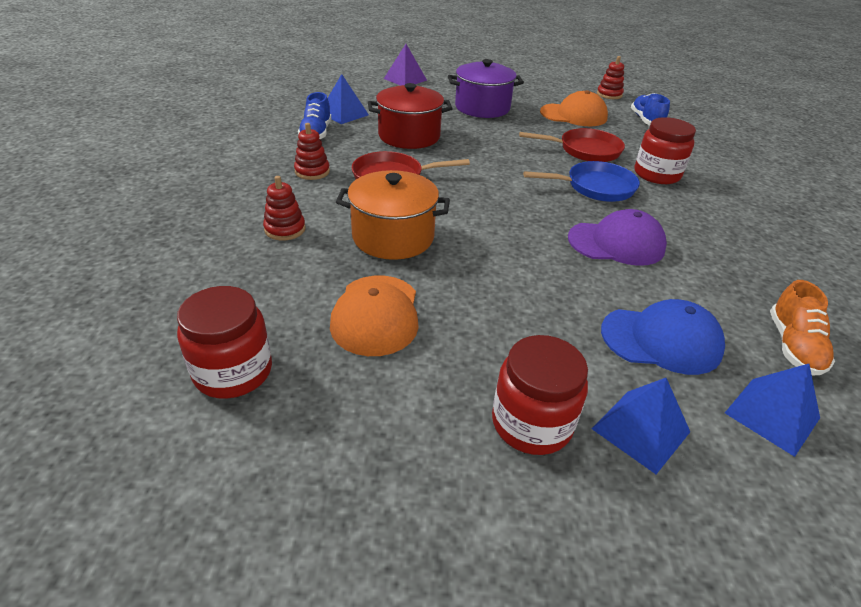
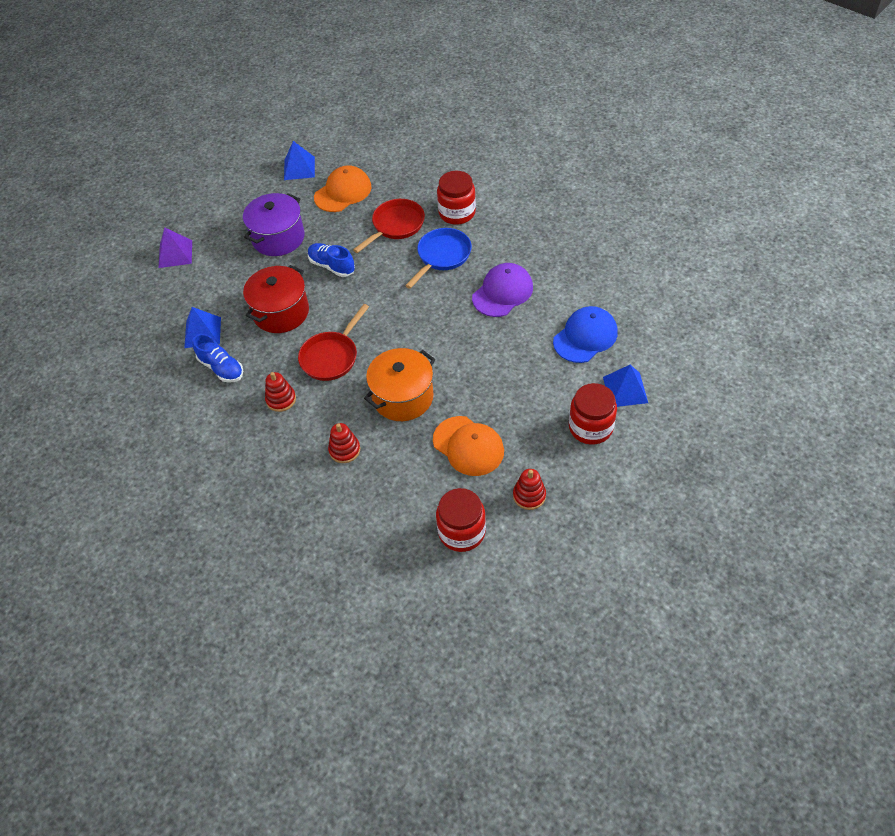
camera: 45 degrees left, 15 degrees up
red stacking toy [597,56,624,99] -> red stacking toy moved to [513,469,546,510]
blue shoe [631,93,670,125] -> blue shoe moved to [308,243,355,277]
blue pyramid [725,364,820,457] -> blue pyramid moved to [284,141,315,180]
orange shoe [770,280,835,375] -> none

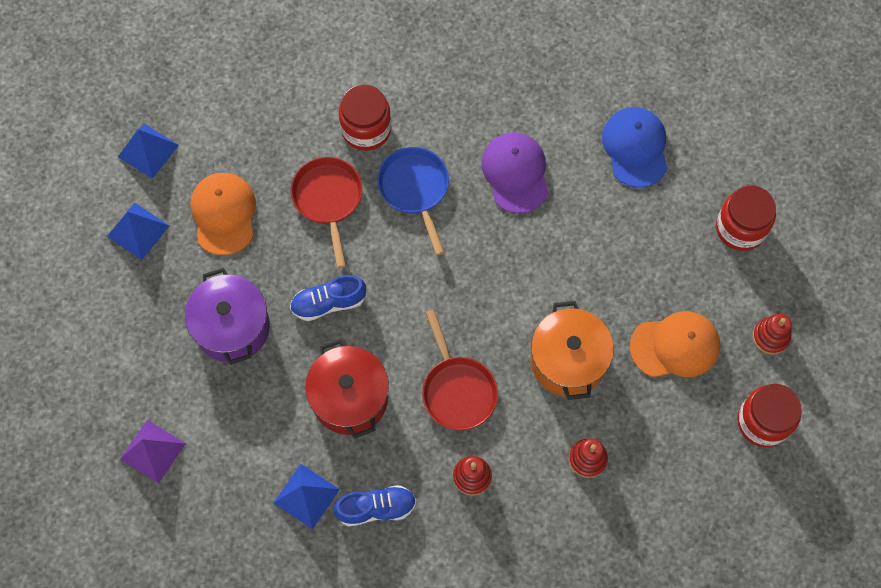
camera: 55 degrees left, 15 degrees up
blue pyramid [603,364,648,407] -> blue pyramid moved to [118,124,179,179]

